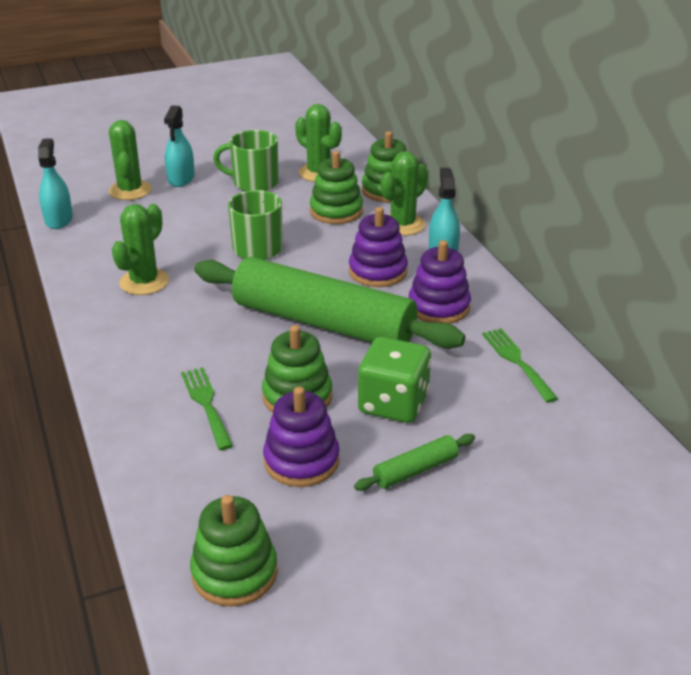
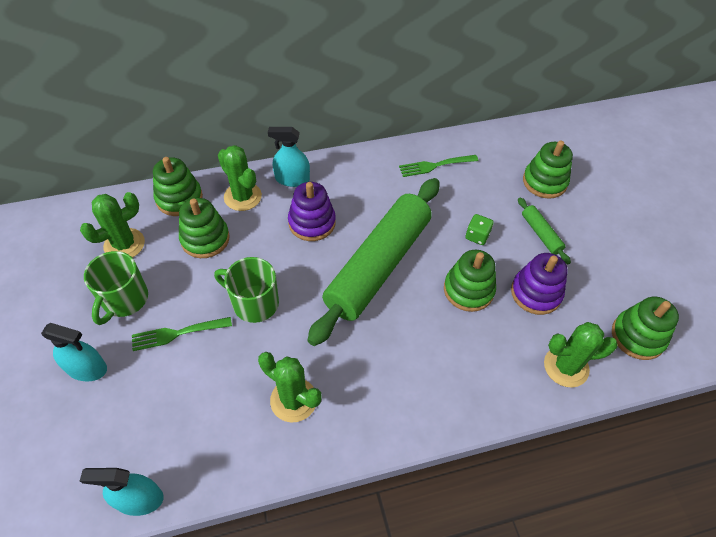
camera: 85 degrees left, 20 degrees up
green cactus [109,120,152,200] -> green cactus moved to [544,322,618,388]
green fork [181,367,233,450] -> green fork moved to [132,317,232,351]
green dice [358,337,431,423] -> green dice [466,214,494,245], size x0.51
purple stacking toy [409,240,471,324] -> none
none -> green stacking toy [523,141,573,199]

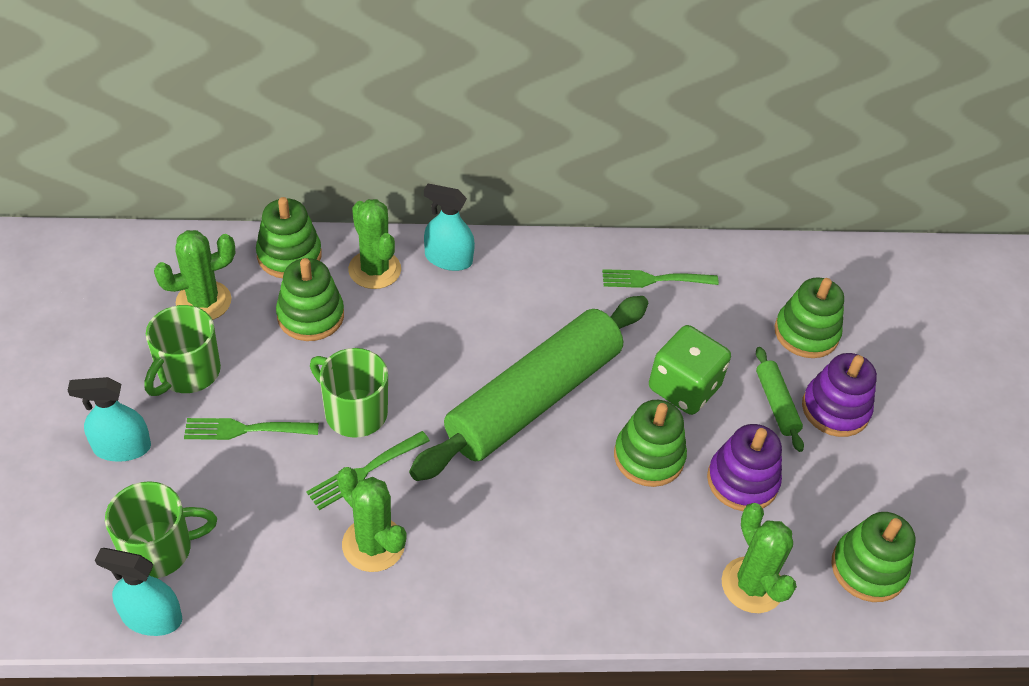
camera: 10 degrees right, 5 degrees down
turquoise spray bottle [41,323,107,381] -> turquoise spray bottle turned 150 degrees clockwise [67,377,151,462]
purple stacking toy [288,182,336,241] -> purple stacking toy moved to [802,353,877,437]
green dice [466,214,494,245] -> green dice [649,325,731,415], size x1.95
green cactus [544,322,618,388] -> green cactus turned 60 degrees clockwise [722,503,797,613]
none -> green mug [105,481,217,578]
none -> green fork [306,431,430,510]

